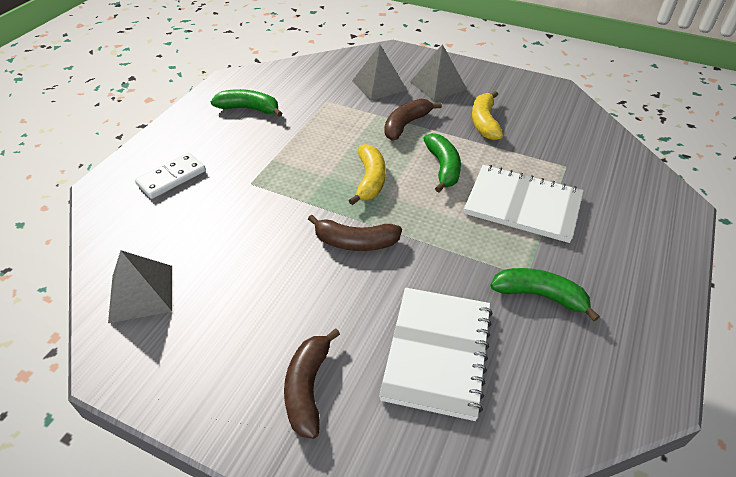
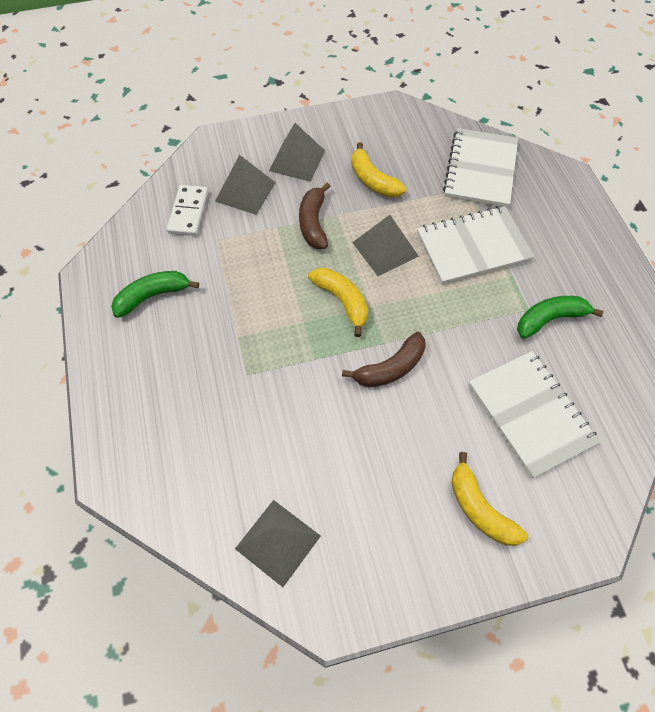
camera: 40 degrees left, 15 degrees up
white domino [135,153,206,199] -> white domino moved to [167,185,208,236]
brown banana [284,328,340,439] -> yellow banana [451,452,528,546]
green banana [423,133,461,193] -> grey pyramid [352,215,419,276]
none -> white notebook [443,128,518,208]

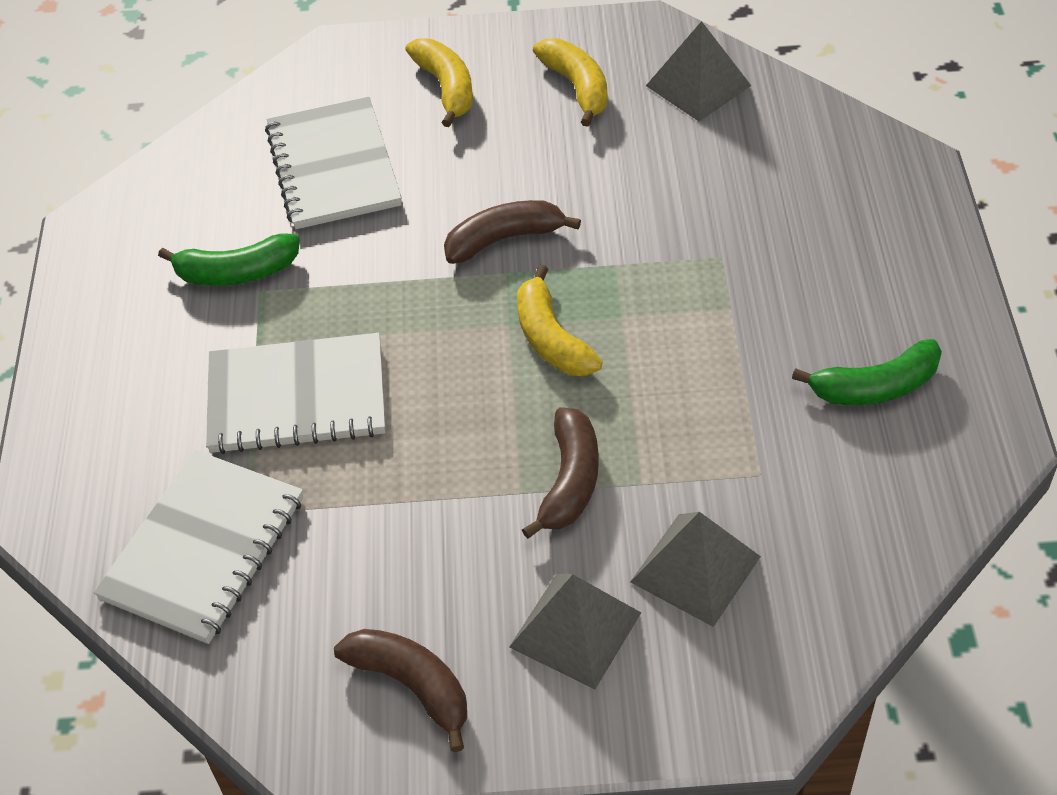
camera: 165 degrees left, 10 degrees down
white domino [167,185,208,236] -> none
yellow banana [351,142,406,198] -> yellow banana moved to [533,38,608,126]
grey pyramid [352,215,419,276] -> none
none -> brown banana [334,629,467,752]

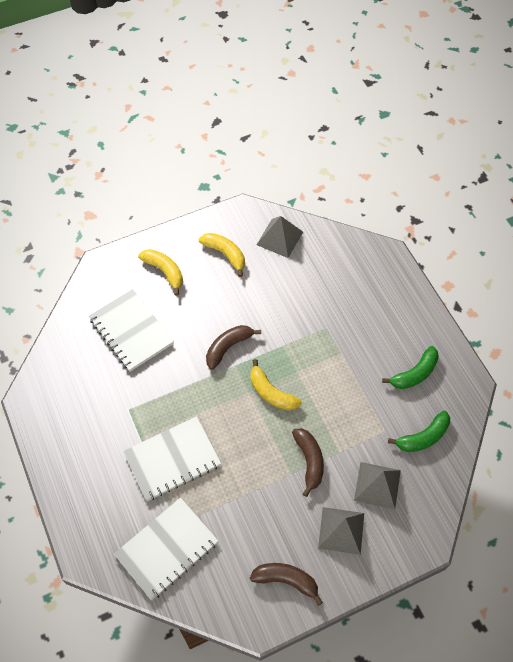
camera: 25 degrees left, 10 degrees up
white notebook [93,450,303,644] -> white notebook turned 45 degrees clockwise [114,498,218,600]
green banana [158,233,300,286] -> green banana moved to [388,411,450,452]

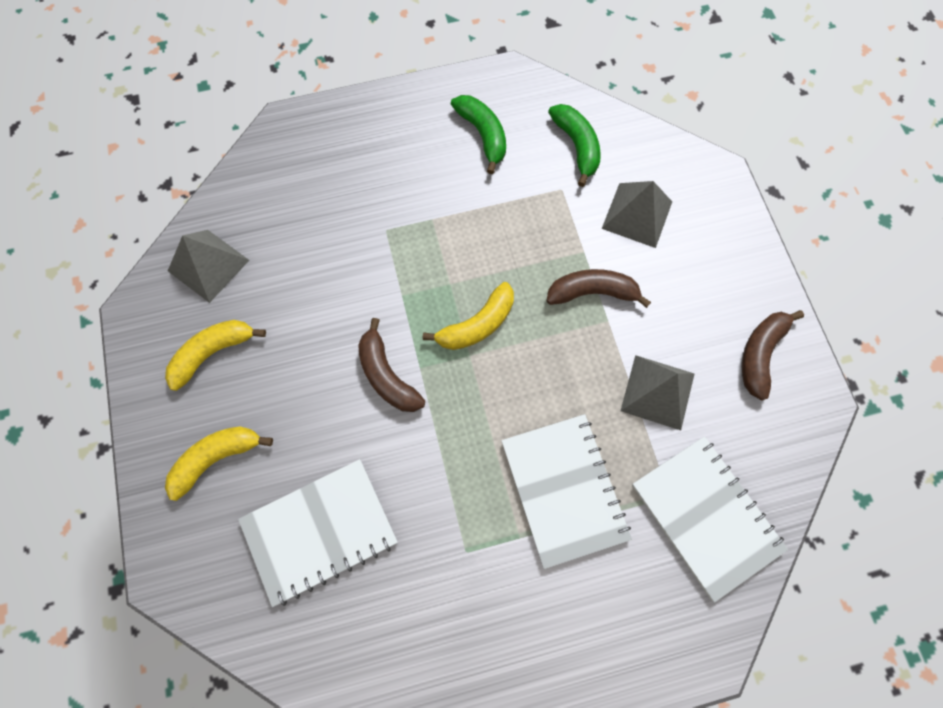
camera: 80 degrees left, 10 degrees up
grey pyramid [318,507,364,555] -> grey pyramid moved to [620,355,695,430]

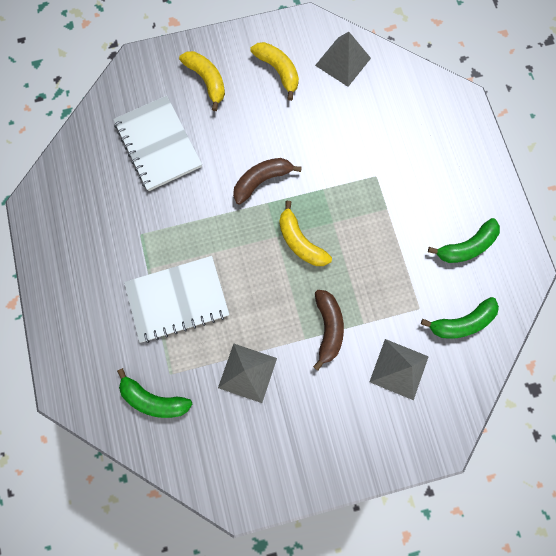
camera: 90 degrees right, 5 degrees up
white notebook [632,436,788,602] -> green banana [117,368,192,418]
brown banana [742,310,804,400] -> none

